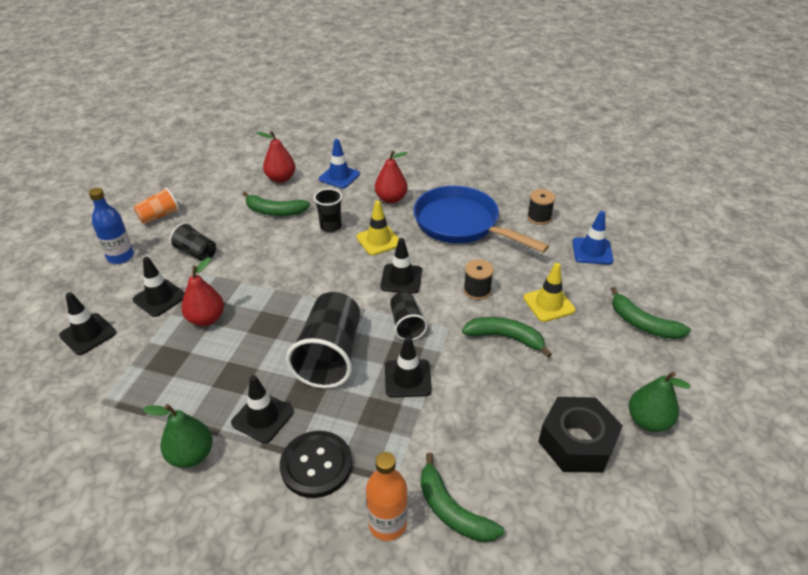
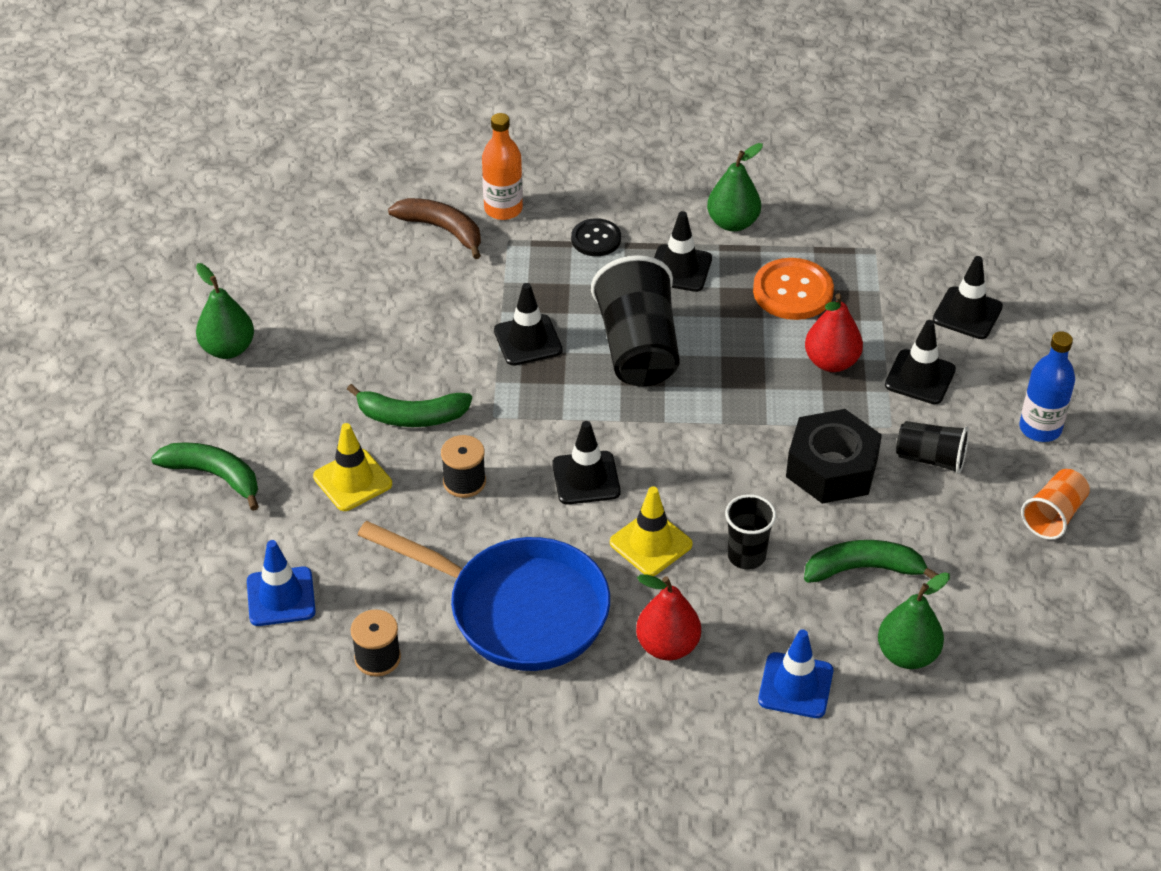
camera: 165 degrees right, 5 degrees up
red pear [257,131,295,183] -> green pear [878,572,950,669]
black button [280,431,352,498] -> black button [571,218,621,256], size x0.64
black cup [390,292,428,340] -> none
green banana [421,453,504,542] -> brown banana [388,198,481,259]
black nut [538,397,623,473] -> black nut moved to [786,409,882,504]
none -> orange button [753,258,834,320]

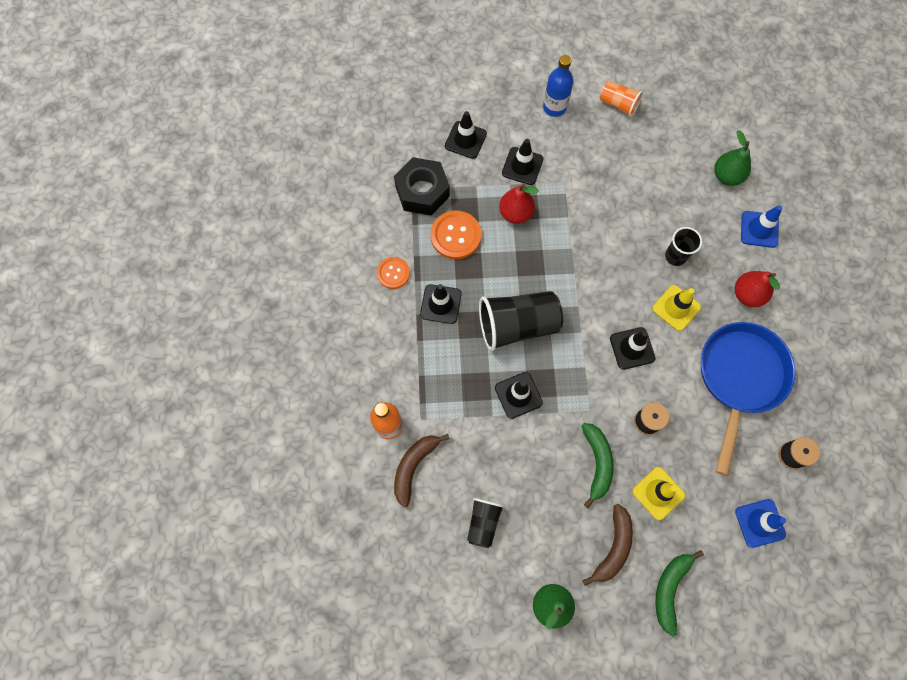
camera: 95 degrees left, 25 degrees up
black button [571,218,621,256] -> none
green pear [707,143,763,231] -> orange button [377,257,410,289]
black nut [786,409,882,504] -> black nut moved to [394,157,450,215]
green banana [804,540,939,583] -> none
black cup [896,421,969,474] -> black cup moved to [467,498,504,548]
none -> brown banana [583,504,633,586]

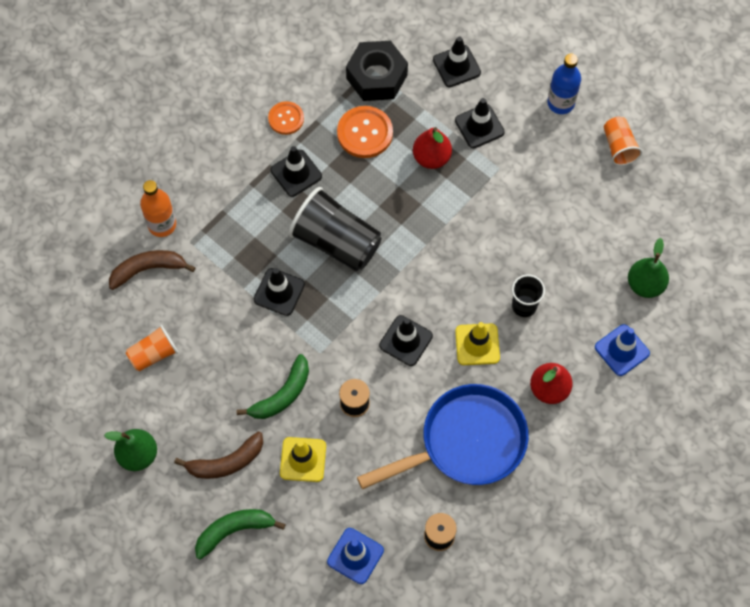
camera: 45 degrees right, 5 degrees down
black cup [467,498,504,548] -> orange cup [126,325,178,372]

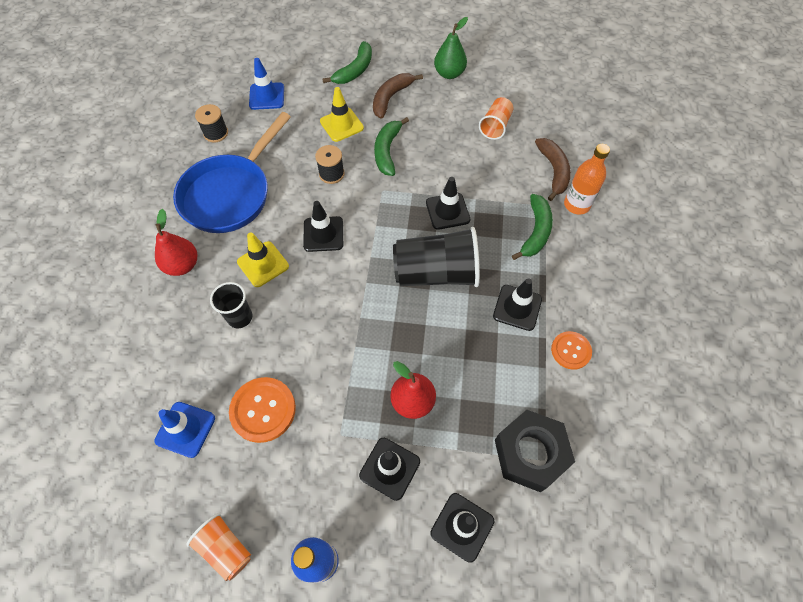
camera: 145 degrees right, 5 degrees down
brown banana [109,250,196,290] -> brown banana turned 45 degrees counterclockwise [535,138,571,201]
orange button [337,106,393,158] -> orange button moved to [229,377,296,443]
blue traffic cone [595,324,650,376] -> blue traffic cone moved to [155,402,215,458]
green pear [628,238,669,298] -> none
none -> green banana [512,194,553,260]

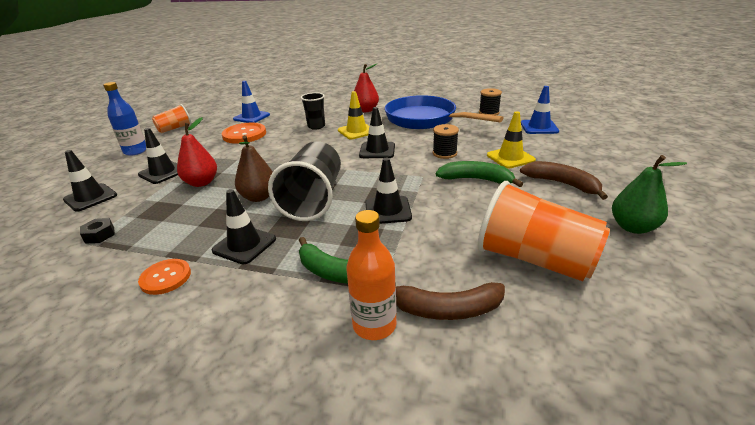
camera: 100 degrees right, 30 degrees down
green banana [322,41,372,84] -> none
orange cup [479,97,513,140] -> orange cup [478,181,610,281], size x1.83
black nut [495,410,575,492] -> black nut [80,218,115,244], size x0.43
none -> brown pear [235,135,273,202]

